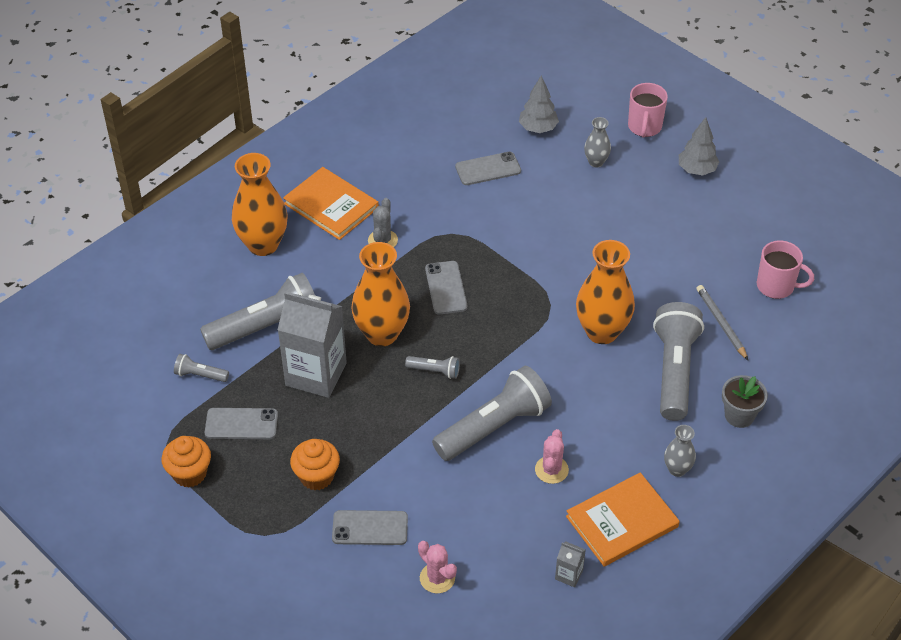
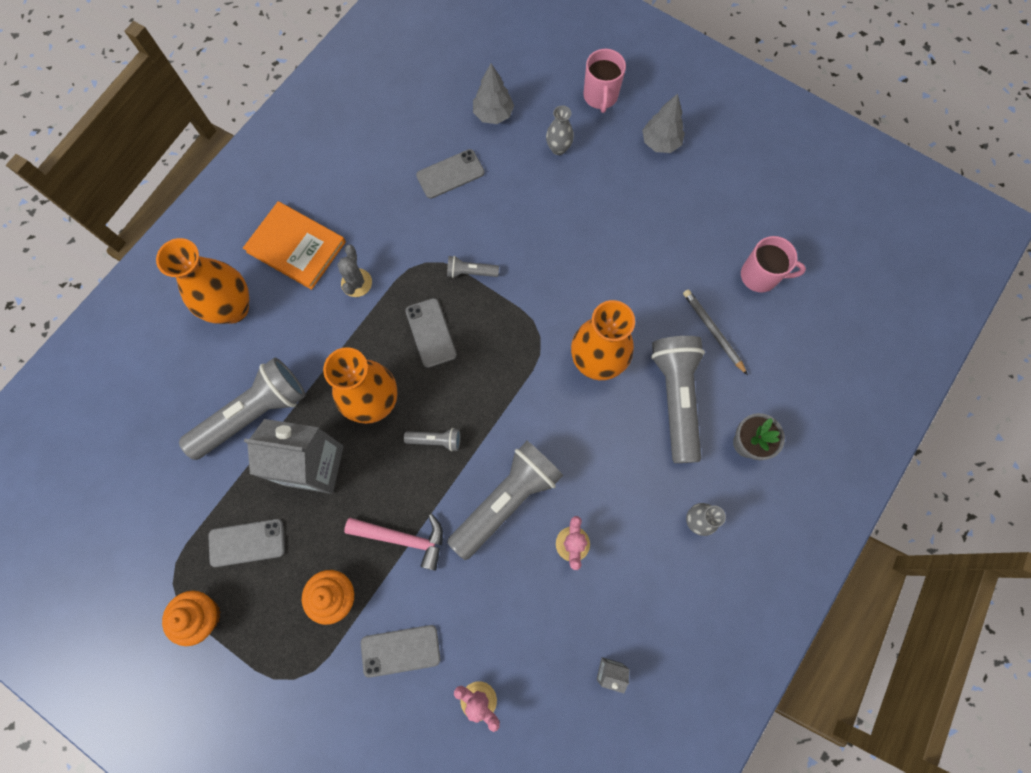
camera: 10 degrees left, 25 degrees up
grey flashlight [174,354,229,382] -> grey flashlight moved to [447,256,499,278]
orange book [566,473,680,567] -> none
none -> pink hammer [344,514,443,571]

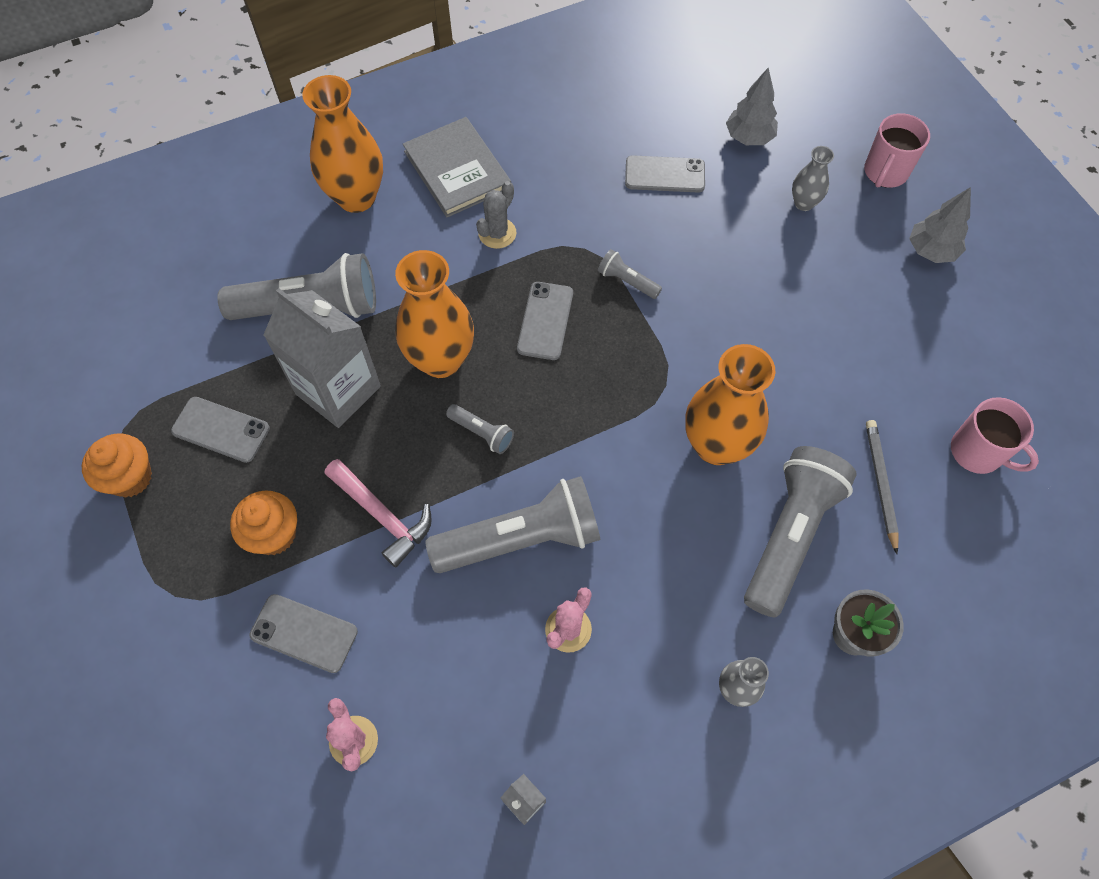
camera: 30 degrees right, 10 degrees down
orange book [243,201,346,290] -> grey book [403,117,511,218]

